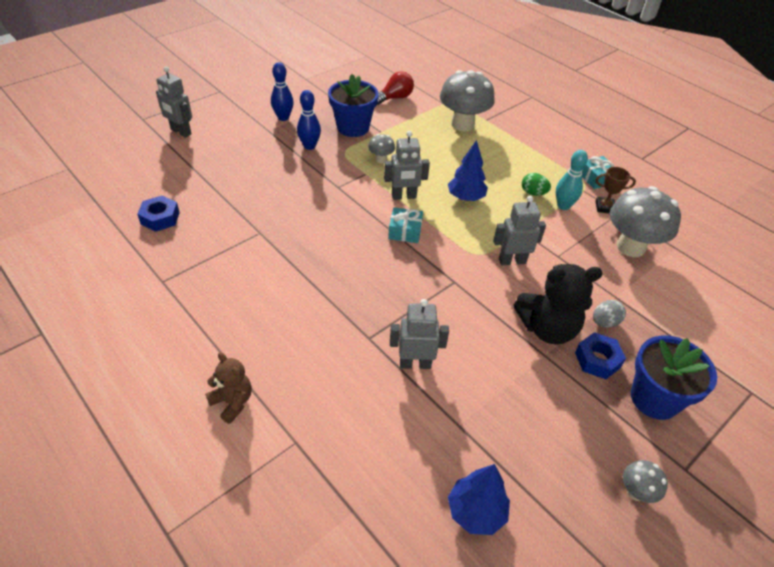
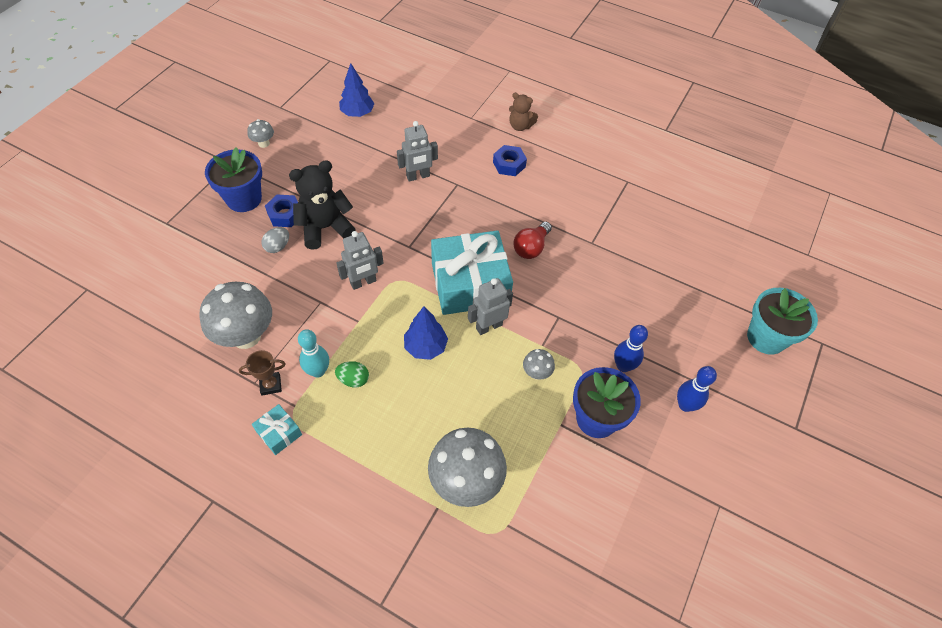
camera: 160 degrees right, 10 degrees up
blue nut [137,196,180,232] -> blue nut moved to [493,145,527,176]
grey robot [156,67,192,138] -> turquoise flower pot [747,288,818,355]
red light bulb [377,71,414,105] -> red light bulb moved to [513,222,552,259]
turquoise gift [388,207,423,243] -> turquoise gift [431,230,513,315], size x2.30

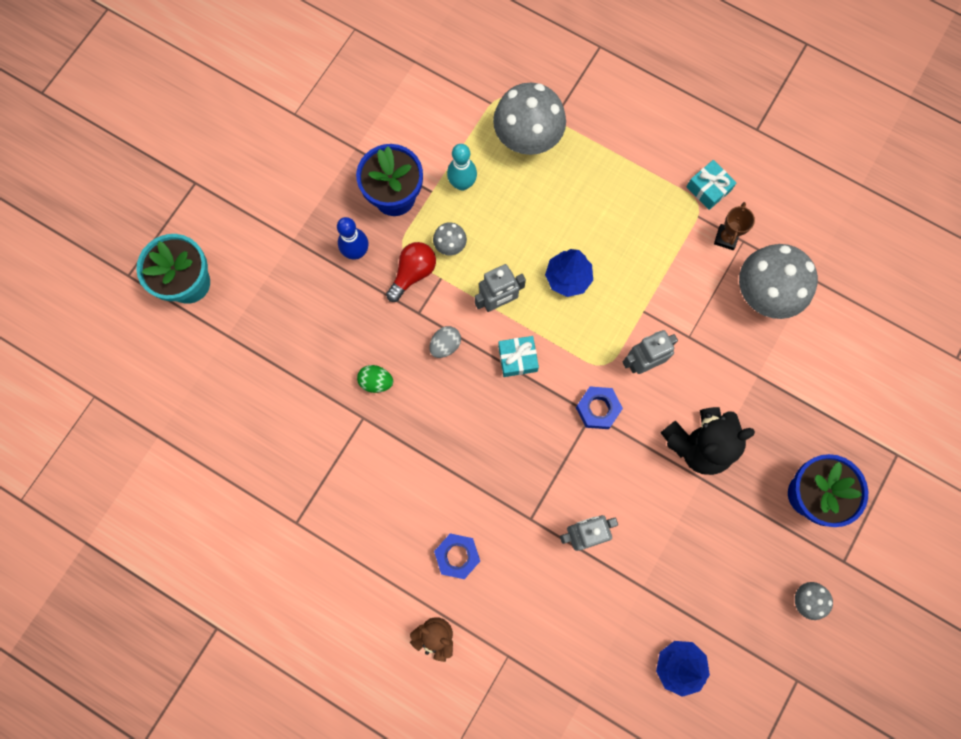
camera: 175 degrees left, 20 degrees up
brown trophy [239,350,286,396] -> brown trophy turned 60 degrees counterclockwise [714,202,755,250]
grey egg [261,227,289,253] -> grey egg moved to [429,326,461,358]
blue nut [265,195,298,227] -> blue nut moved to [576,386,623,429]
turquoise bowling pin [298,329,329,378] -> turquoise bowling pin moved to [447,144,477,191]
green egg [335,361,369,387] -> green egg moved to [357,365,393,393]
turquoise gift [431,230,513,315] -> turquoise gift [498,336,539,377], size x0.43
red light bulb [513,222,552,259] -> red light bulb moved to [386,242,436,302]
blue bowling pin [677,366,717,412] -> none

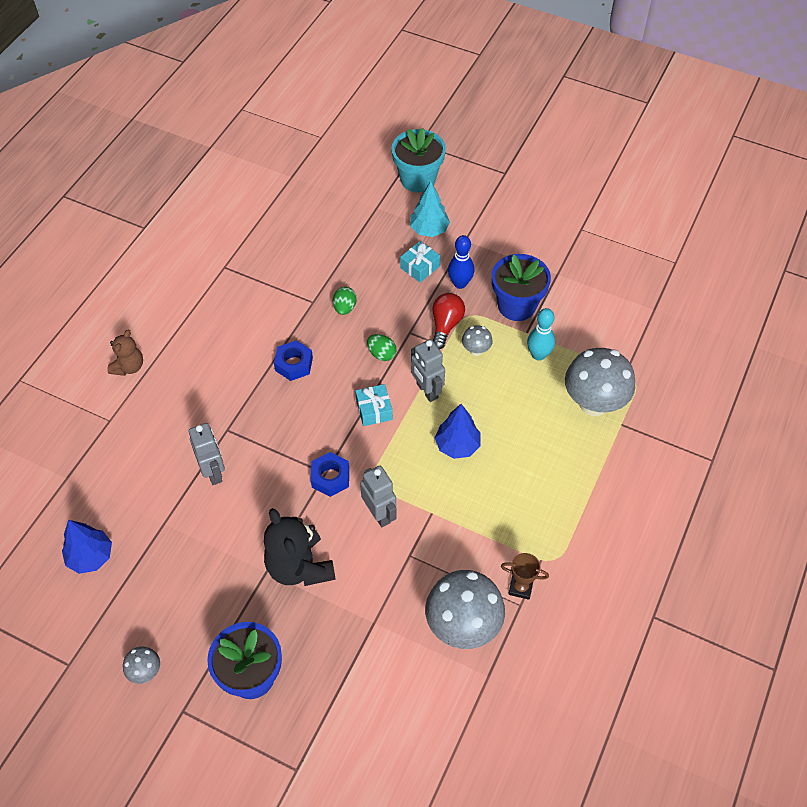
camera: 85 degrees right, 20 degrees down
red light bulb [386,242,436,302] -> red light bulb turned 105 degrees counterclockwise [432,293,465,349]
grey egg [429,326,461,358] -> green egg [367,334,397,361]
blue nut [434,533,480,579] -> blue nut moved to [274,340,313,381]
turquoise gift [687,160,736,210] -> turquoise gift moved to [400,241,440,282]
none -> turquoise tree [410,181,450,237]

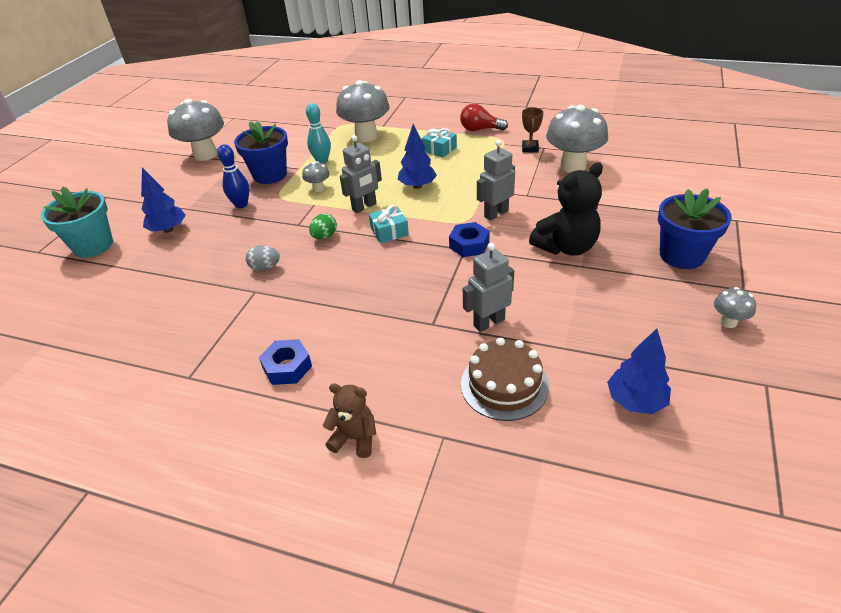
camera: 95 degrees left, 15 degrees down
blue nut [274,340,313,381] -> blue nut moved to [259,339,312,385]
green egg [333,287,357,315] -> grey egg [246,245,280,271]
turquoise gift [400,241,440,282] -> turquoise gift moved to [422,128,457,158]
turquoise tree [410,181,450,237] -> blue tree [141,167,185,233]
red light bulb [432,293,465,349] -> red light bulb moved to [460,103,508,131]
none -> grey mushroom [167,99,224,161]
none -> brown cake [461,338,549,421]

